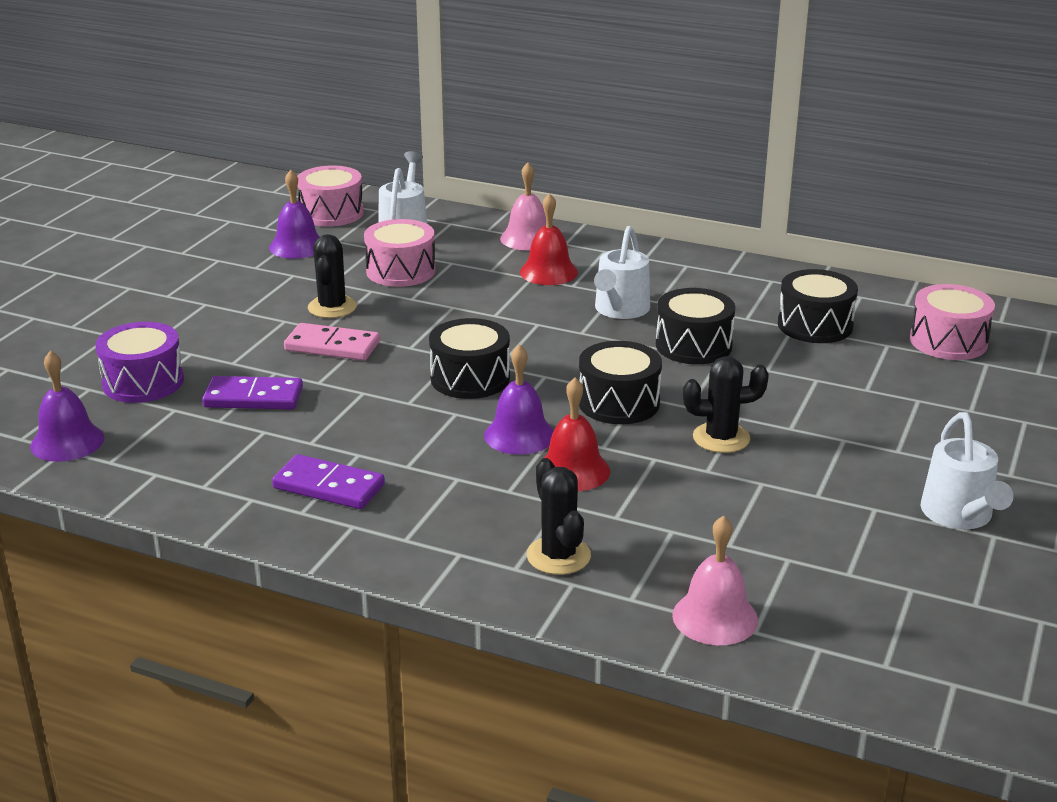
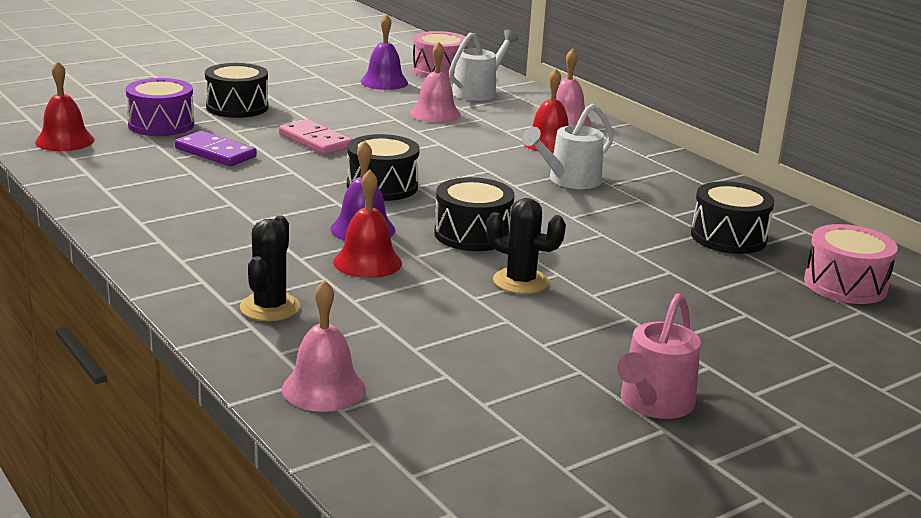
camera: 30 degrees right, 5 degrees down
purple bell [30,351,104,462] -> red bell [35,61,95,151]
purple domino [272,454,385,509] -> none
black cactus [308,234,357,318] -> none
pink drum [364,219,436,287] -> pink bell [410,42,461,123]
black drum [656,288,735,364] -> black drum moved to [205,63,269,118]
white watering can [920,412,1014,529] -> pink watering can [617,293,701,419]

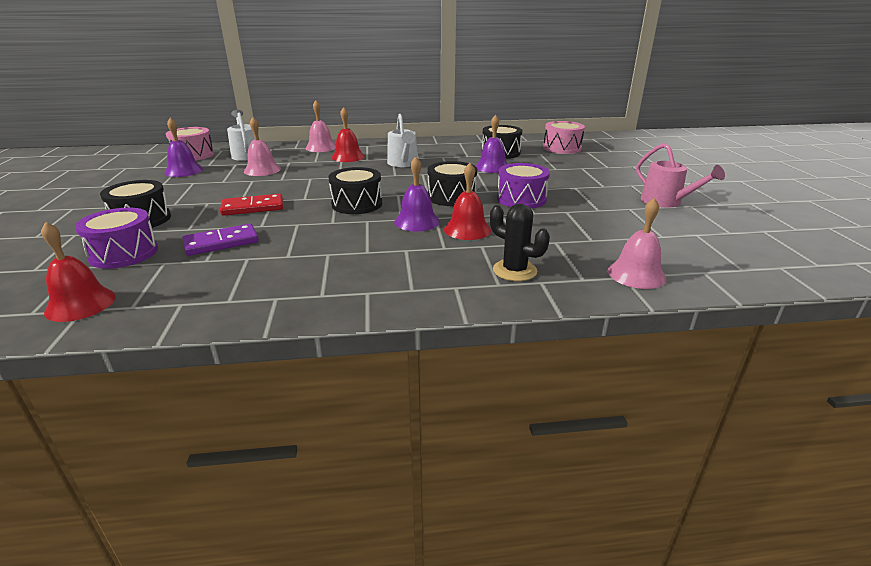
camera: 60 degrees left, 5 degrees up
pink domino [279,119,352,155] -> red domino [220,194,283,216]
black cactus [486,198,566,294] -> purple drum [497,163,550,208]
none -> purple bell [476,115,508,173]

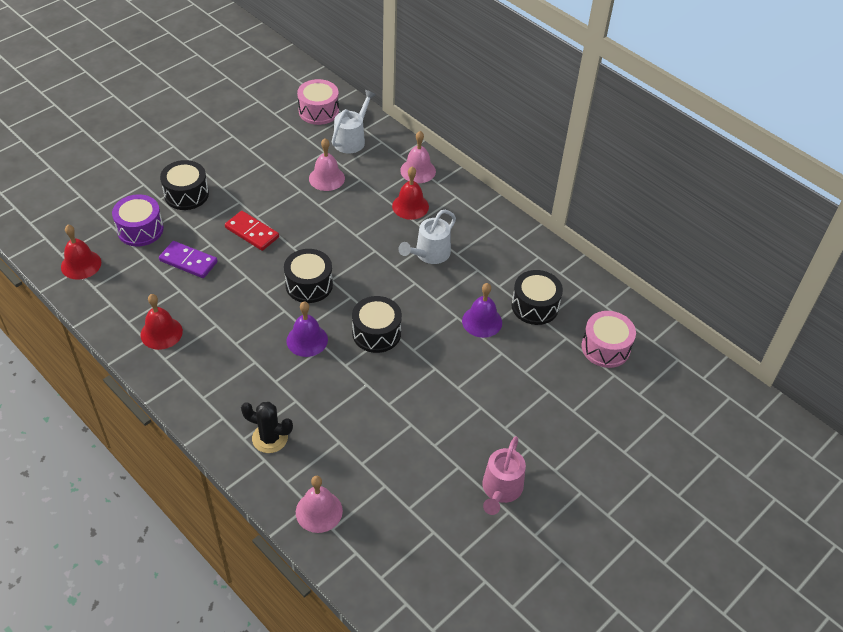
camera: 50 degrees right, 20 degrees up
purple bell [164,118,203,177] -> none
red bell [444,163,491,240] -> red bell moved to [140,294,183,350]
black cactus [490,204,550,281] -> black cactus turned 75 degrees counterclockwise [241,402,293,453]
purple drum [497,163,550,208] -> none

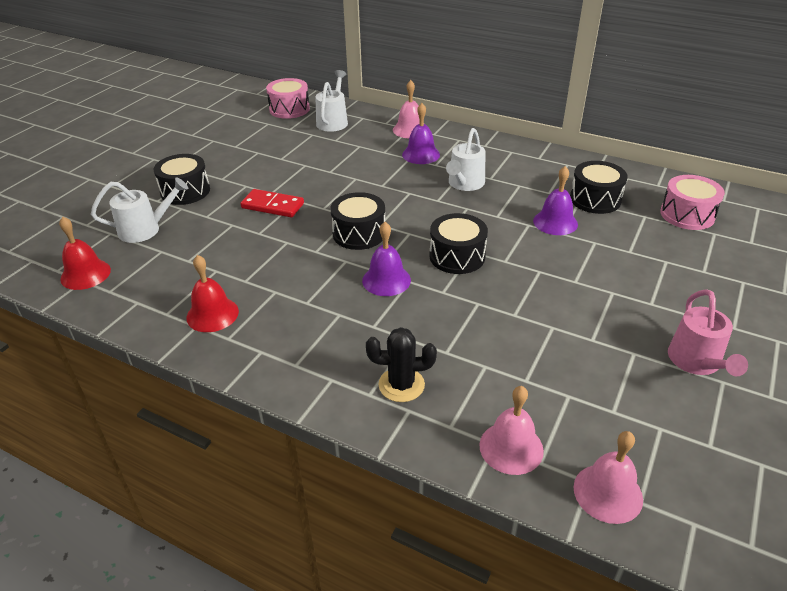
camera: 15 degrees left, 10 degrees down
purple drum [112,194,164,246] -> white watering can [91,178,188,243]
purple domino [159,241,218,278] -> none
pink bell [309,138,345,191] -> pink bell moved to [574,431,643,524]
red bell [392,167,429,220] -> purple bell [402,103,440,164]

